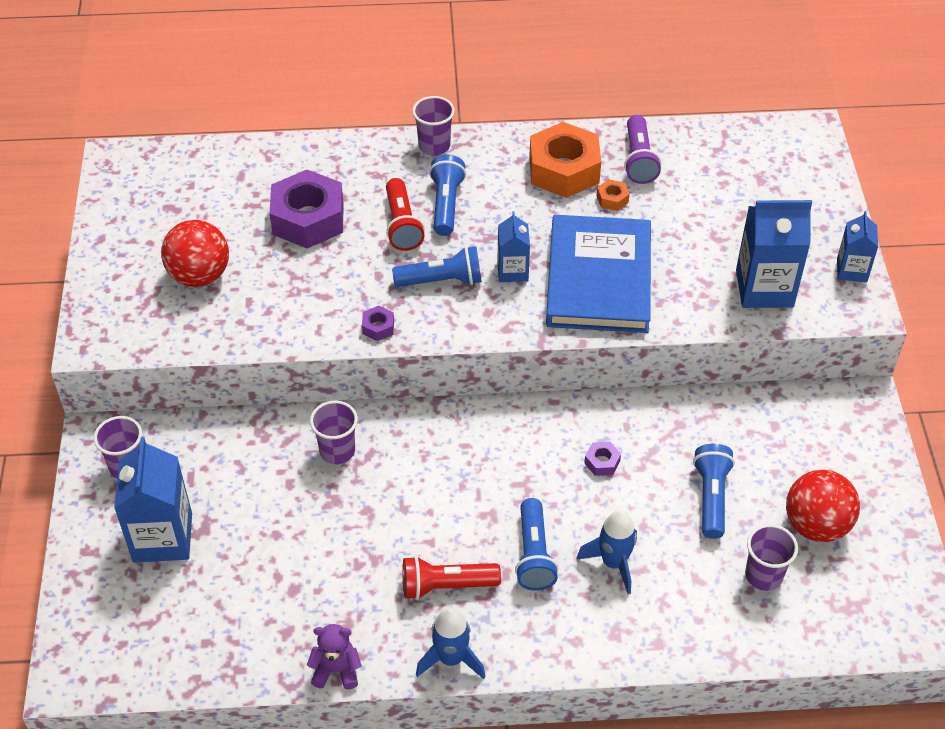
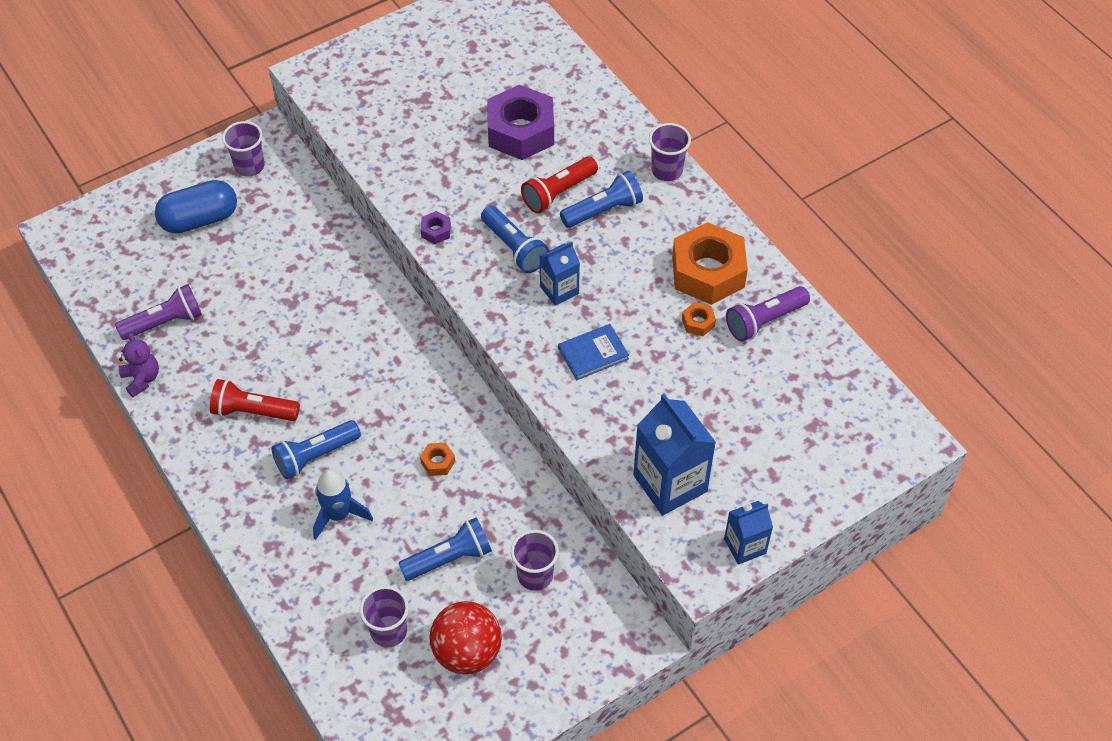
camera: 60 degrees right, 5 degrees up
blue carton [114,437,192,563] -> blue capsule [155,180,237,234]
red ball [161,220,229,287] -> none
purple cup [310,400,358,464] -> purple cup moved to [511,530,559,591]
red flashlight [403,556,501,600] -> red flashlight turned 45 degrees counterclockwise [210,379,300,421]
blue rocket [416,607,486,679] -> none
blue book [546,215,651,333] -> blue book [558,324,629,380], size x0.43
purple nut [584,442,621,476] -> orange nut [420,443,455,476]
none -> purple flashlight [115,284,202,340]

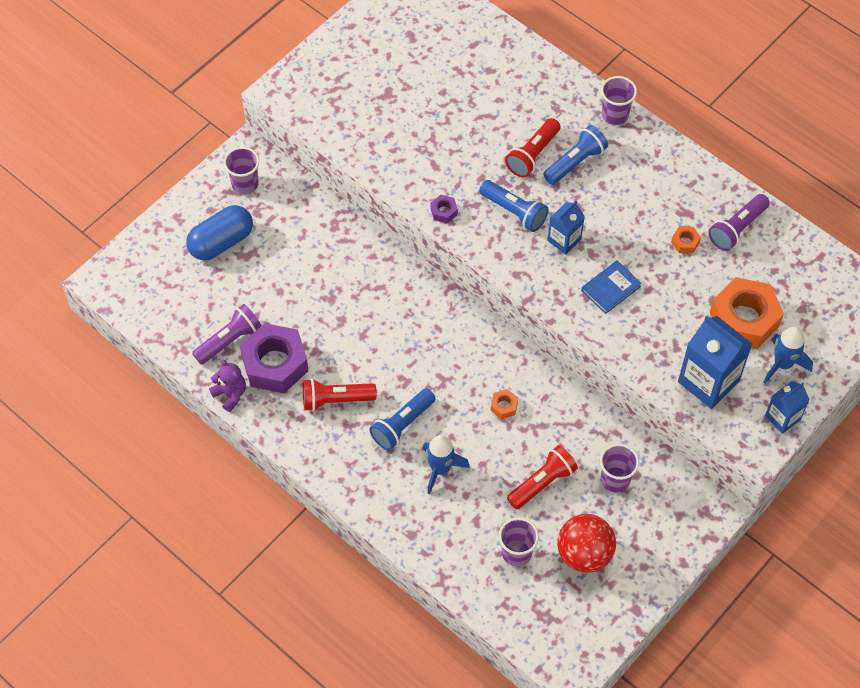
camera: 15 degrees left, 5 degrees up
blue flashlight [398,518,492,581] -> red flashlight [507,445,578,509]
purple nut [487,84,554,160] -> purple nut moved to [240,323,309,393]
orange nut [672,222,748,305] -> orange nut moved to [710,277,784,349]
none -> blue rocket [764,327,813,384]

